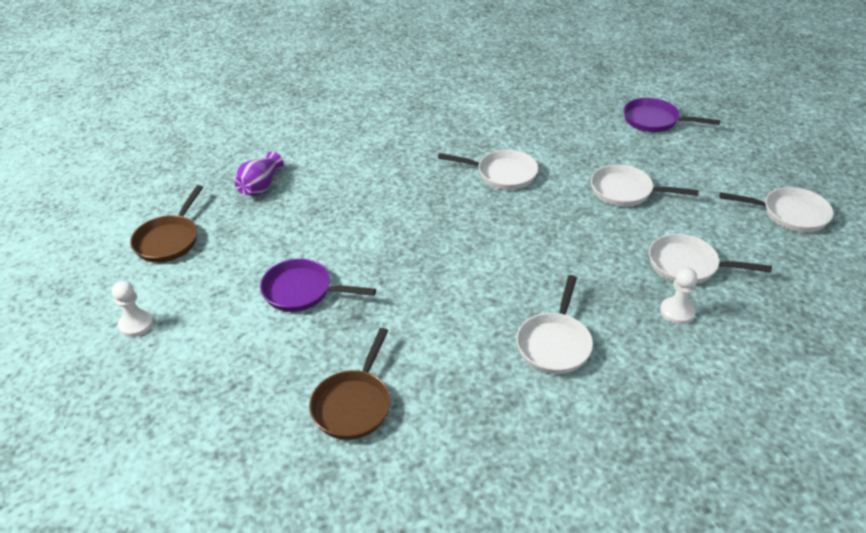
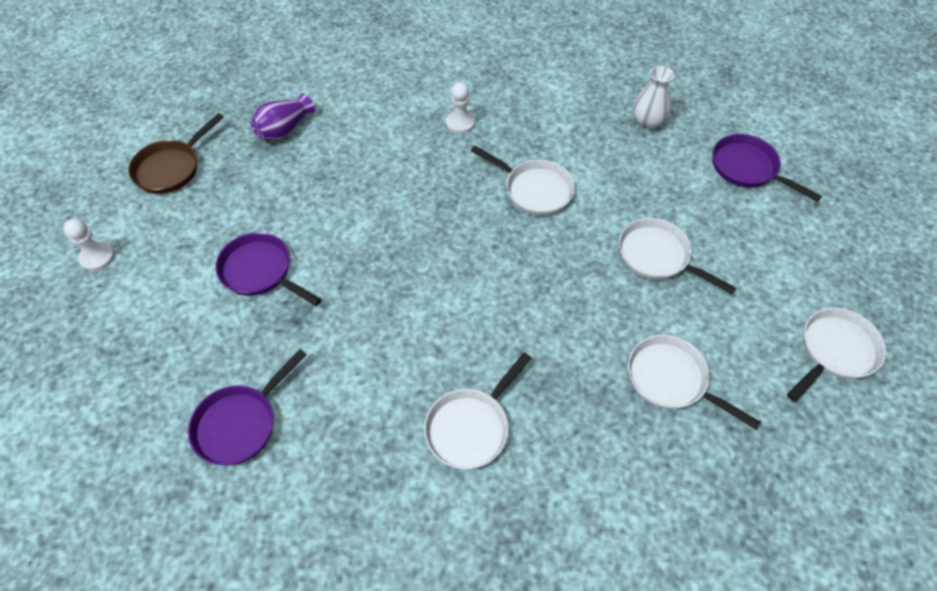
camera: 20 degrees right, 15 degrees up
brown pan [309,328,391,440] -> purple pan [188,349,307,466]
white pawn [660,268,697,324] -> white pawn moved to [446,82,475,134]
white pan [719,187,834,232] -> white pan turned 75 degrees counterclockwise [787,308,886,402]
none -> white vase [633,66,674,129]

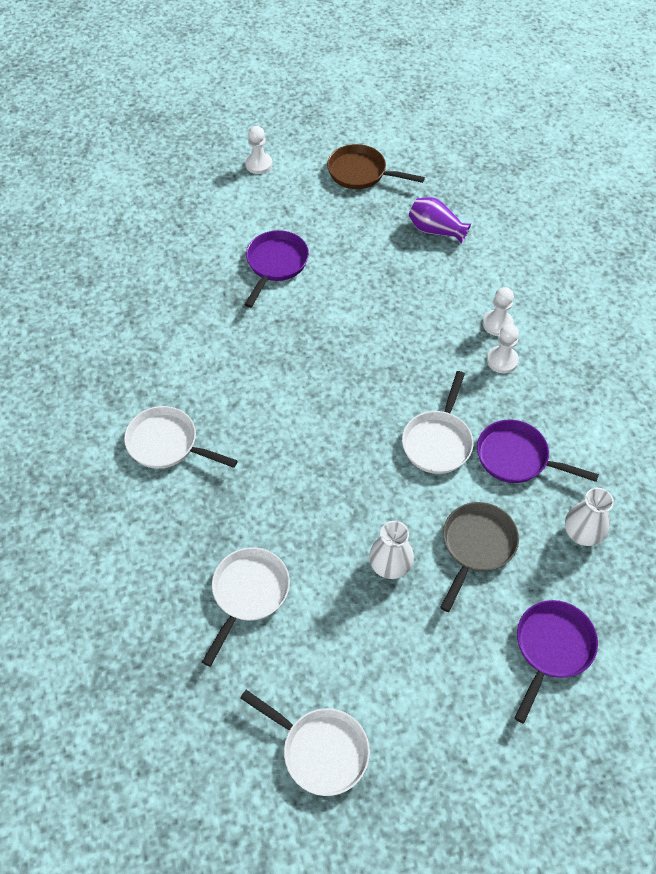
camera: 75 degrees right, 0 degrees up
purple pan [188,349,307,466] -> purple pan moved to [477,420,599,483]
white pan [619,218,736,294] -> white vase [369,521,414,579]
none -> grey pan [440,502,519,612]
none -> white pawn [483,287,514,336]

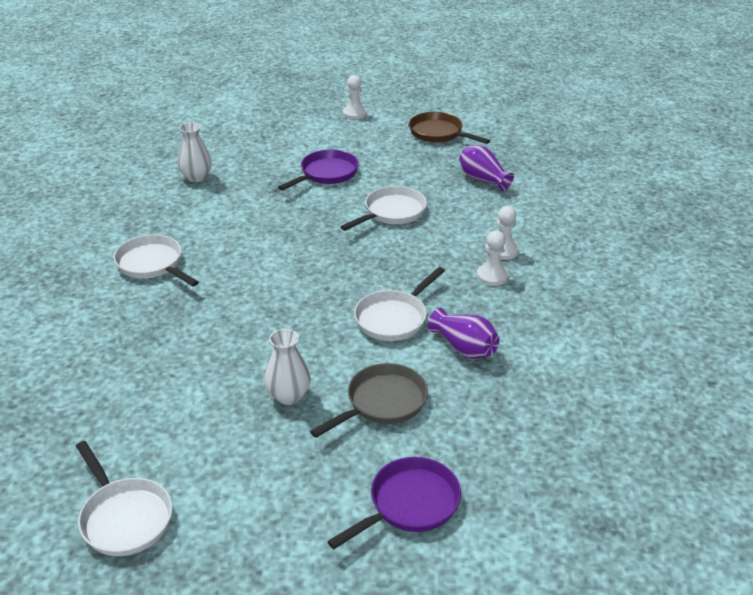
camera: 20 degrees right, 20 degrees down
white pan [202,547,290,667] -> white pan moved to [340,186,427,231]
purple pan [477,420,599,483] -> purple vase [428,308,499,359]
white vase [565,488,614,546] -> white vase moved to [178,122,212,182]

